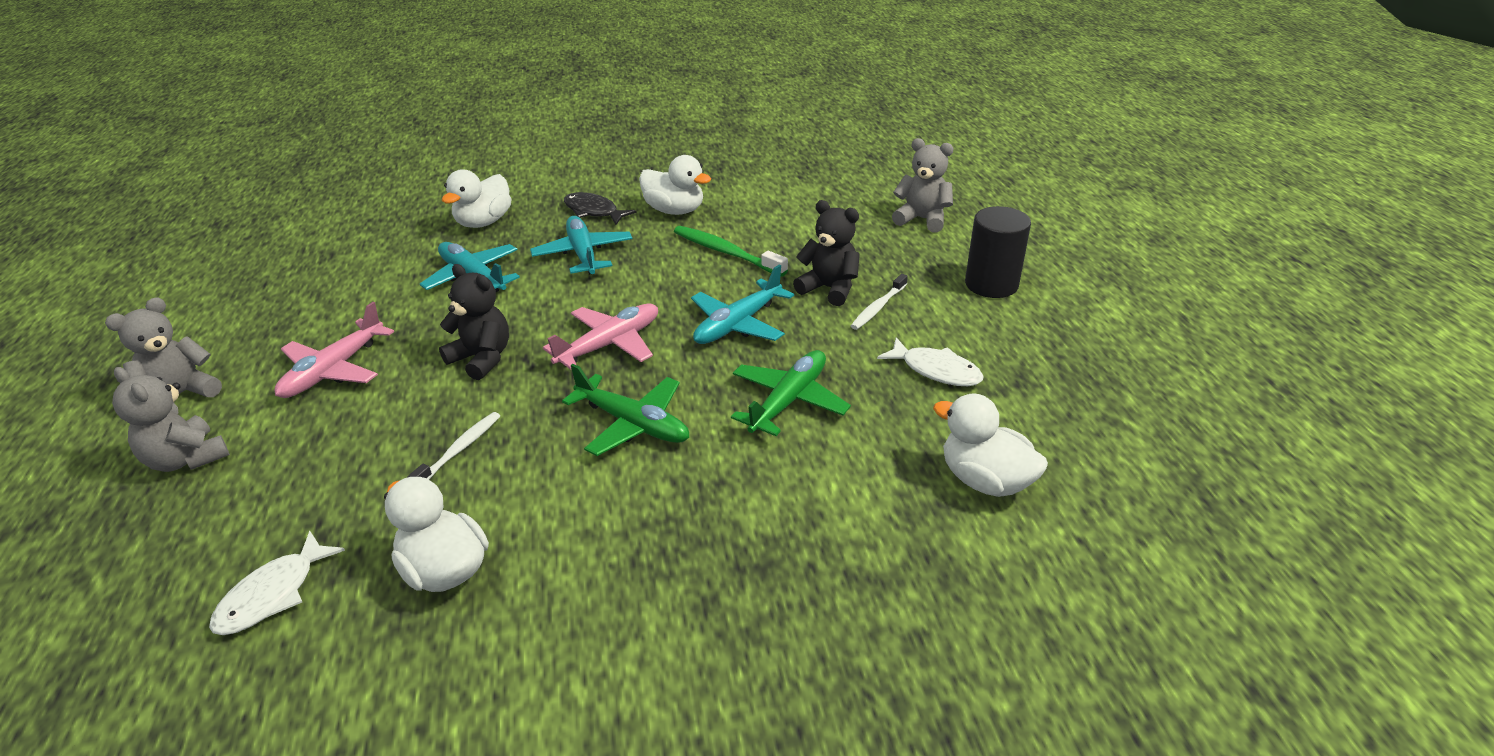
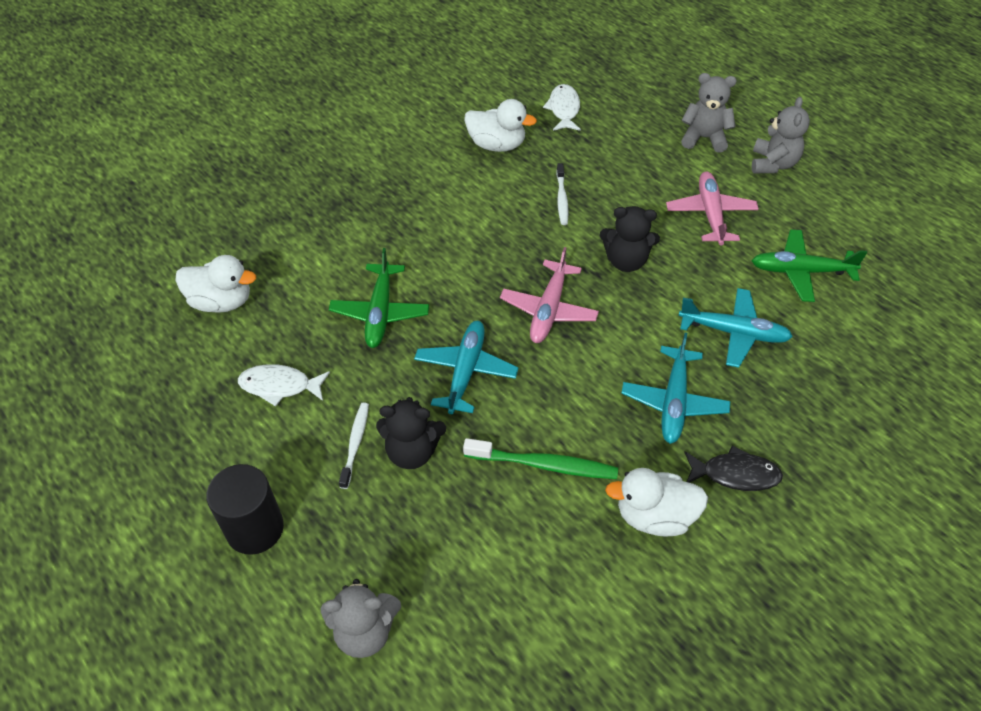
camera: 150 degrees right, 15 degrees up
white duck [442,169,512,228] -> none
turquoise plane [530,216,633,275] -> turquoise plane turned 60 degrees clockwise [622,333,731,444]
green plane [562,364,689,456] -> green plane moved to [752,230,867,302]

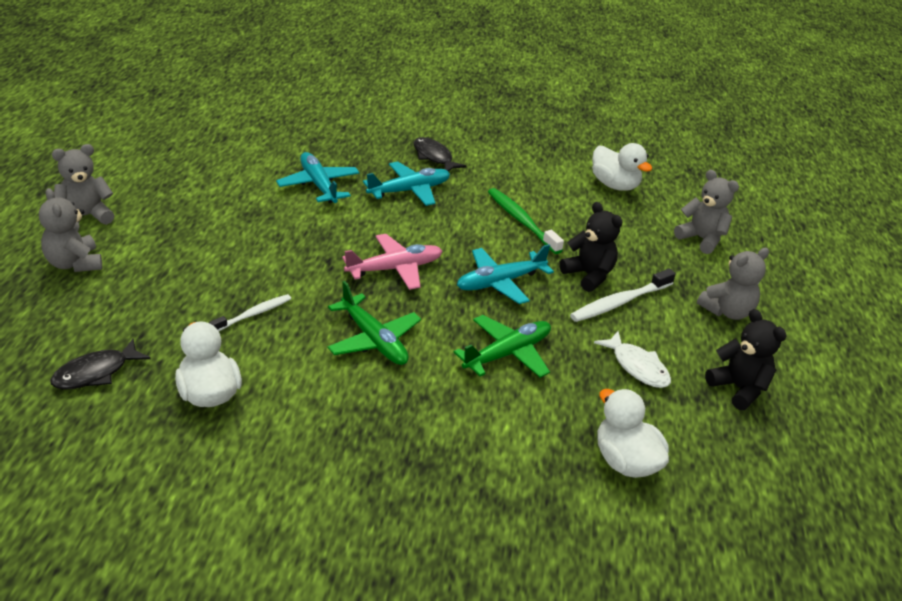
camera: 135 degrees left, 15 degrees down
black cylinder [206,464,284,555] -> grey teddy bear [697,248,769,320]
white toothbrush [339,402,369,489] -> white toothbrush [570,268,676,322], size x1.54
white fish [543,84,581,131] -> black fish [50,339,151,390]
black teddy bear [600,206,660,272] -> black teddy bear moved to [705,309,787,410]
white duck [605,468,708,537] -> white duck moved to [592,143,652,190]
pink plane [666,172,759,245] -> none
green plane [752,230,867,302] -> green plane moved to [327,281,421,365]

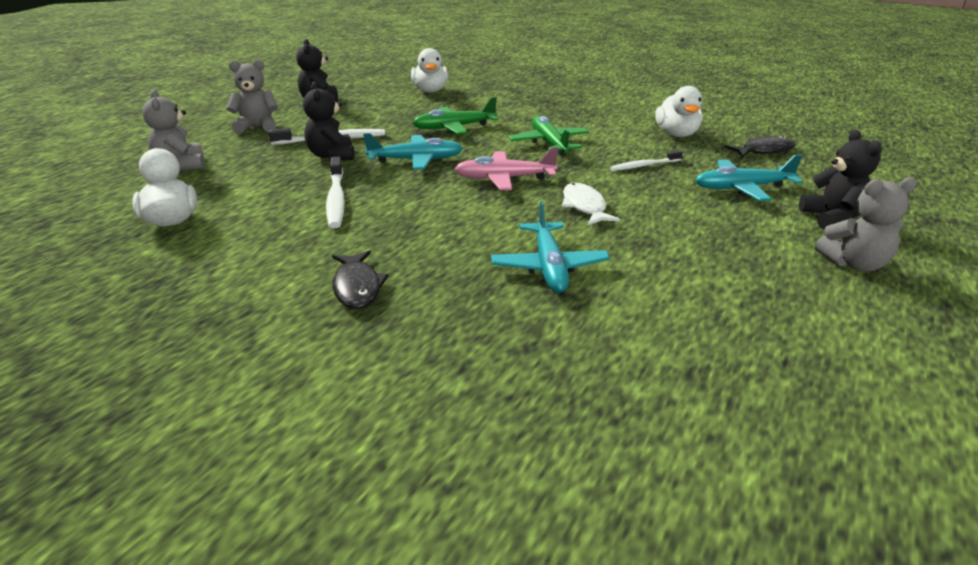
camera: 155 degrees left, 5 degrees down
grey teddy bear [39,188,102,272] -> black teddy bear [799,130,882,230]
turquoise plane [363,161,450,206] -> turquoise plane moved to [695,154,803,201]
green toothbrush [488,188,564,254] -> white toothbrush [326,157,345,228]
white fish [594,331,671,388] -> white fish moved to [562,183,620,225]

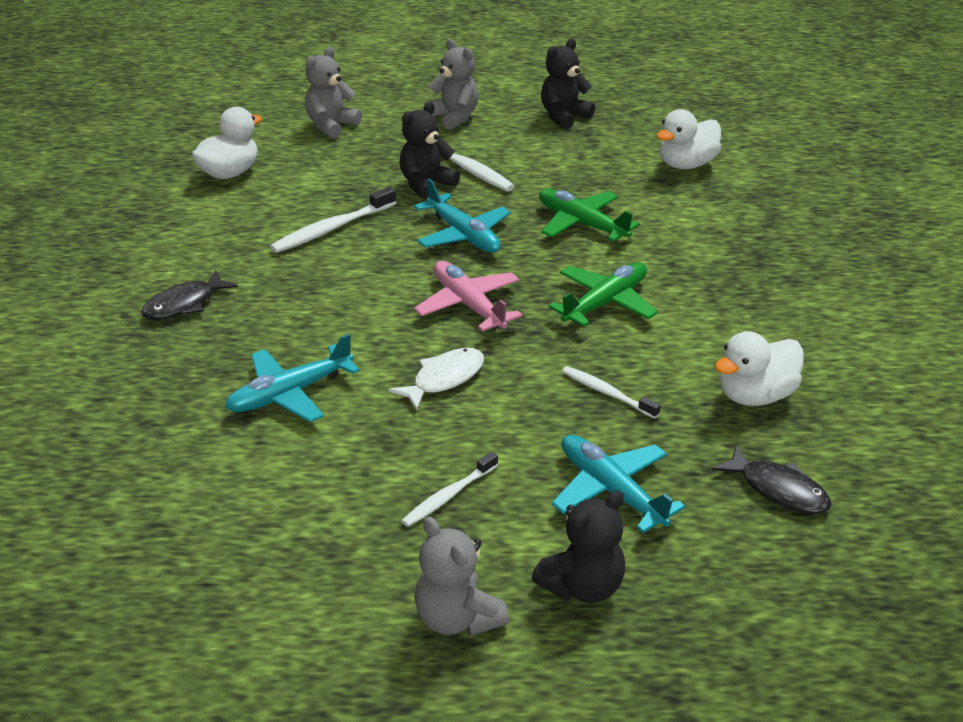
camera: 60 degrees right, 5 degrees up
none -> white toothbrush [401,452,498,527]

